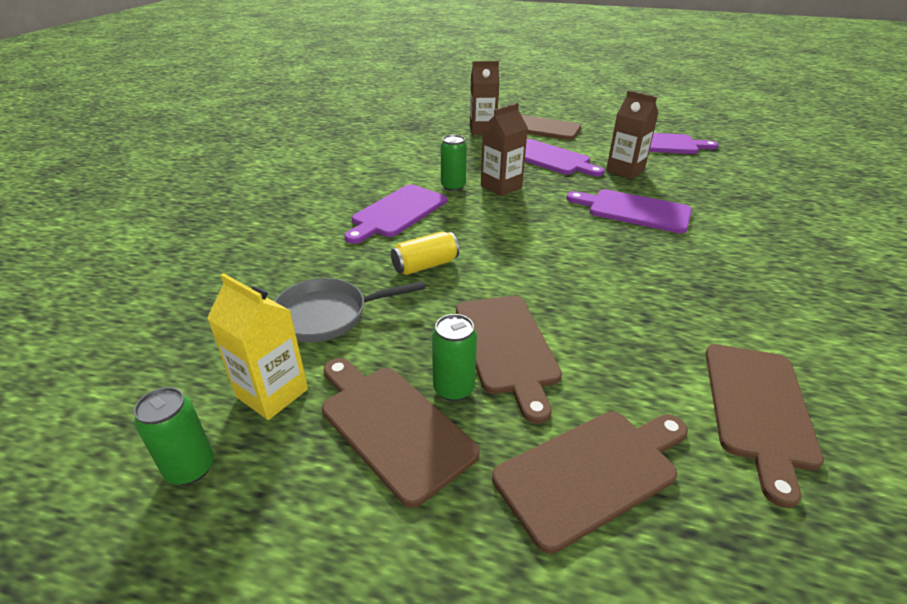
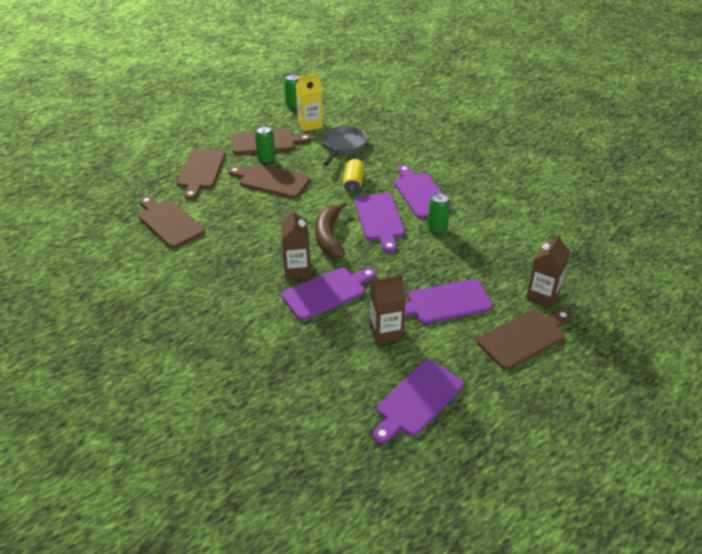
camera: 125 degrees right, 5 degrees up
brown carton [481,103,528,196] -> brown carton moved to [281,208,311,279]
none -> brown banana [315,201,347,258]
none -> purple cutting board [355,193,405,253]

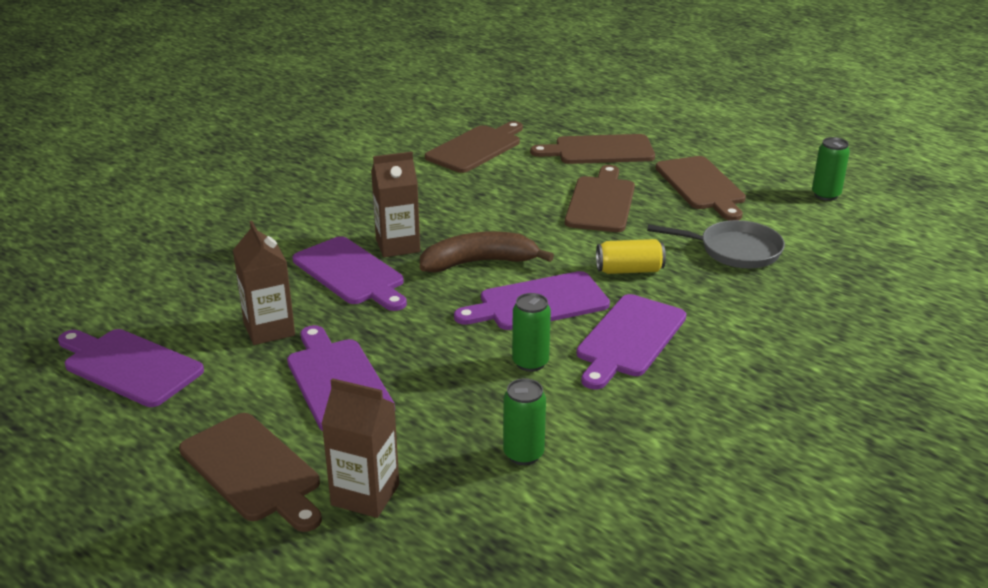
camera: 80 degrees right, 10 degrees down
green can [255,125,275,164] -> green can moved to [503,378,546,465]
yellow carton [296,73,323,131] -> none
purple cutting board [394,165,452,219] -> purple cutting board turned 150 degrees clockwise [576,294,686,390]

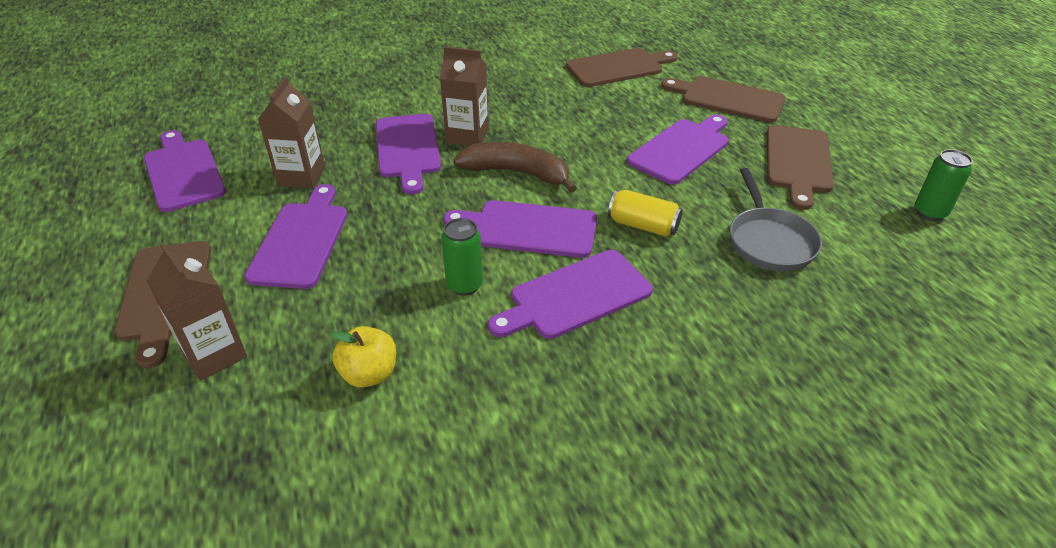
camera: 30 degrees right, 10 degrees up
green can [503,378,546,465] -> yellow apple [331,326,396,388]
brown cutting board [565,165,635,232] -> purple cutting board [627,114,728,185]
grey pan [647,220,785,268] -> grey pan turned 45 degrees clockwise [730,168,822,271]

